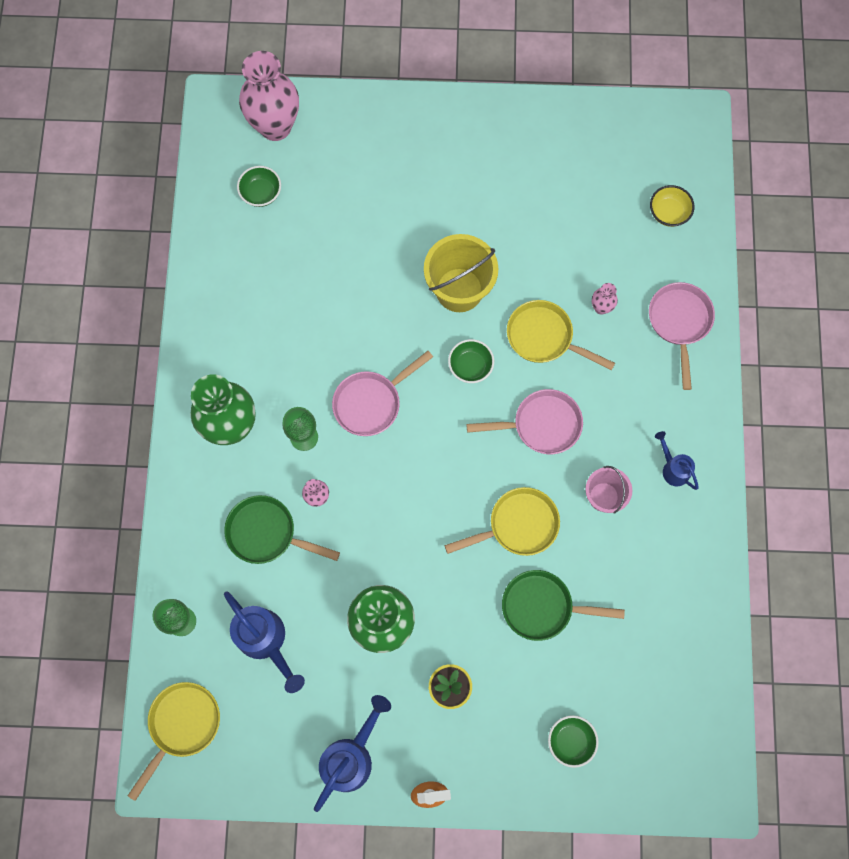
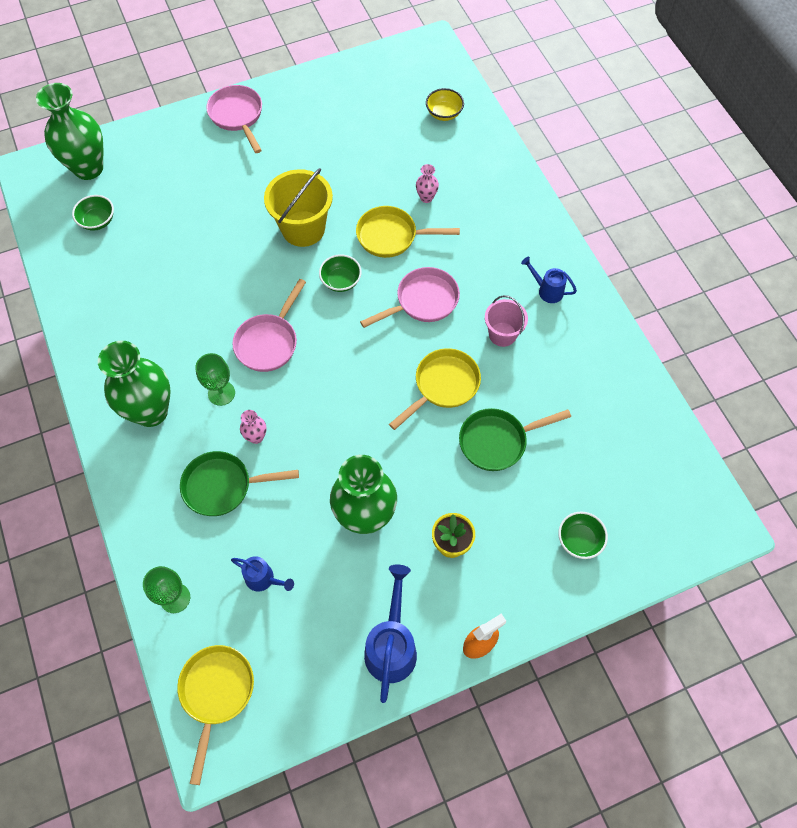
camera: 25 degrees left, 10 degrees down
blue watering can [224,591,305,693] -> blue watering can [231,556,294,592], size x0.57
pink vase [239,51,299,141] -> green vase [36,83,104,180]
pink pan [649,282,715,390] -> pink pan moved to [206,85,262,153]

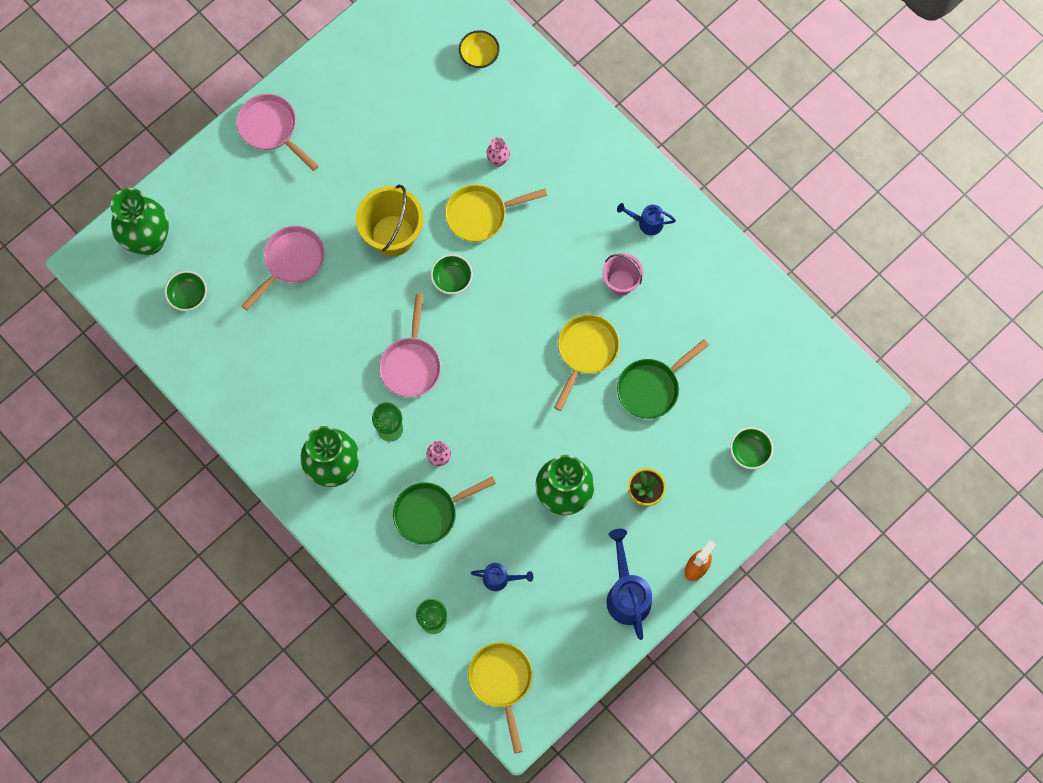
camera: 20 degrees left, 10 degrees up
pink pan [360,267,460,328] -> pink pan moved to [241,226,325,310]

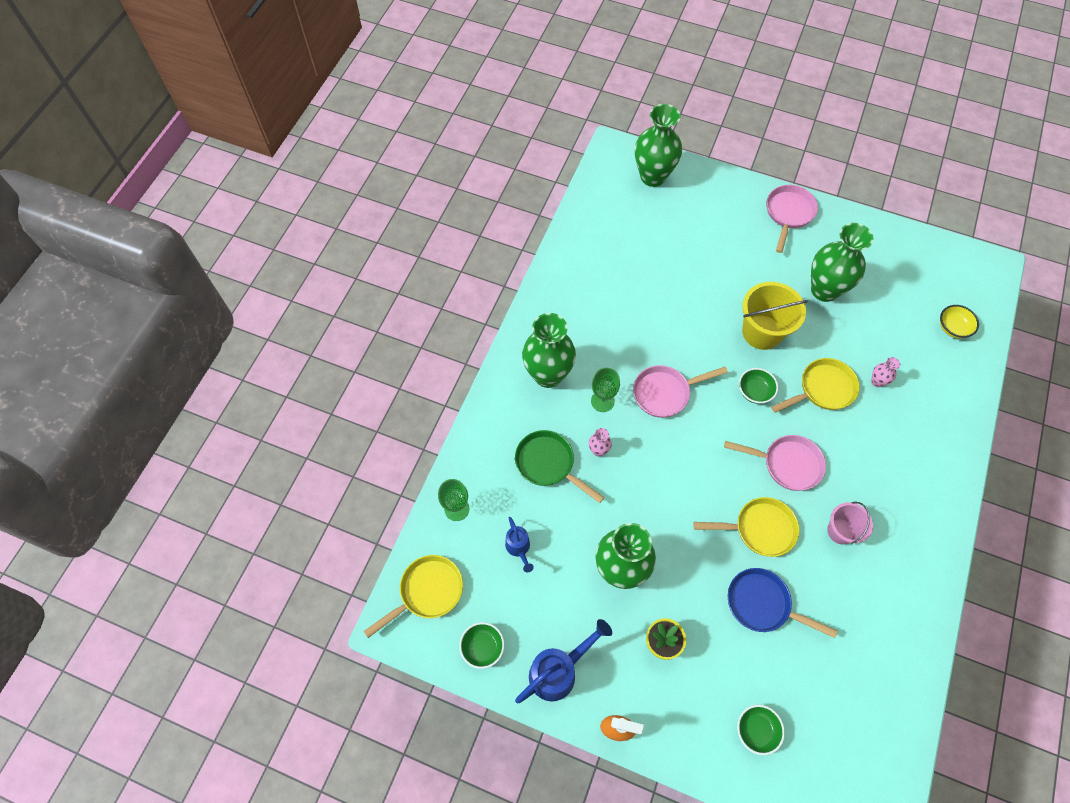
camera: 65 degrees right, 10 degrees down
green bowl [165,271,207,311] -> green bowl moved to [459,622,505,669]
pink pan [241,226,325,310] -> pink pan moved to [724,435,826,491]
yellow pan [445,185,547,242] -> yellow pan turned 105 degrees clockwise [771,358,860,413]
blue watering can [617,203,676,235] -> none
green pan [617,339,709,419] -> blue pan [728,568,838,638]
none -> green vase [811,223,873,302]

